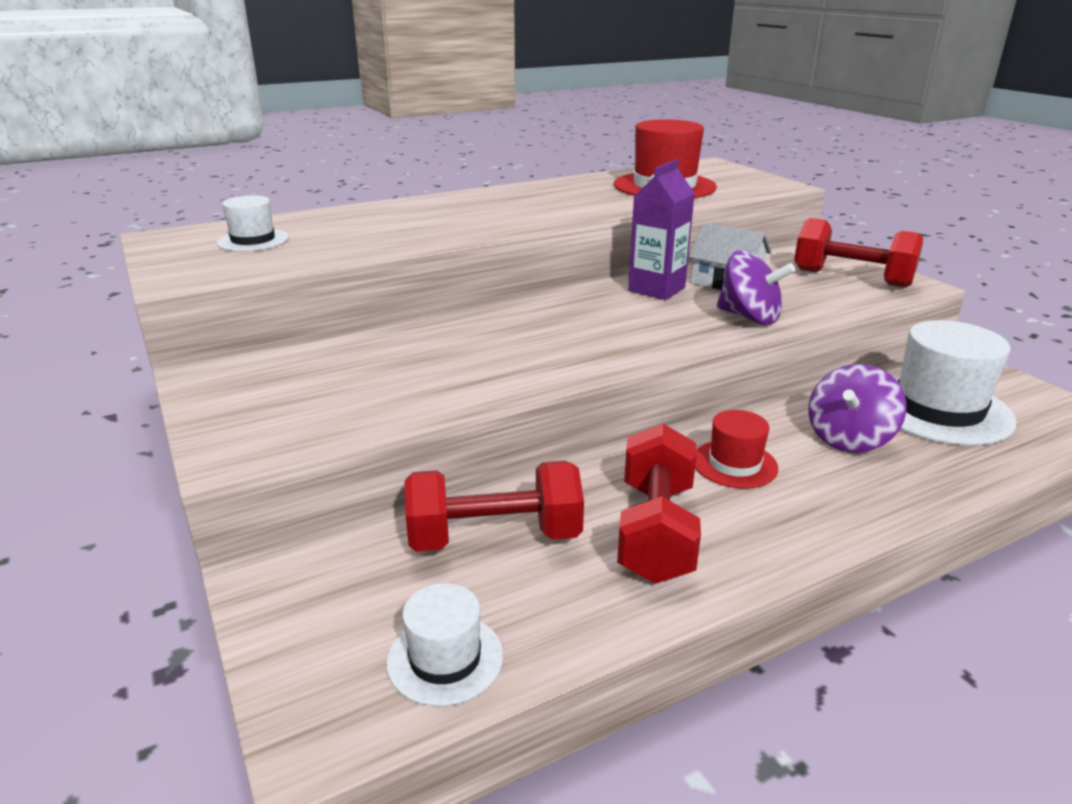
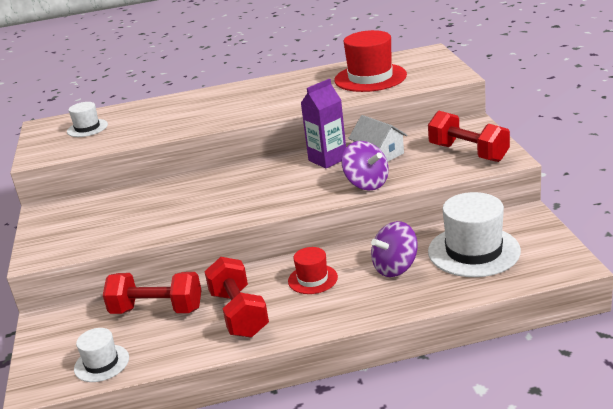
camera: 20 degrees right, 0 degrees up
red dumbbell [617,424,701,584] -> red dumbbell turned 45 degrees counterclockwise [204,257,269,338]

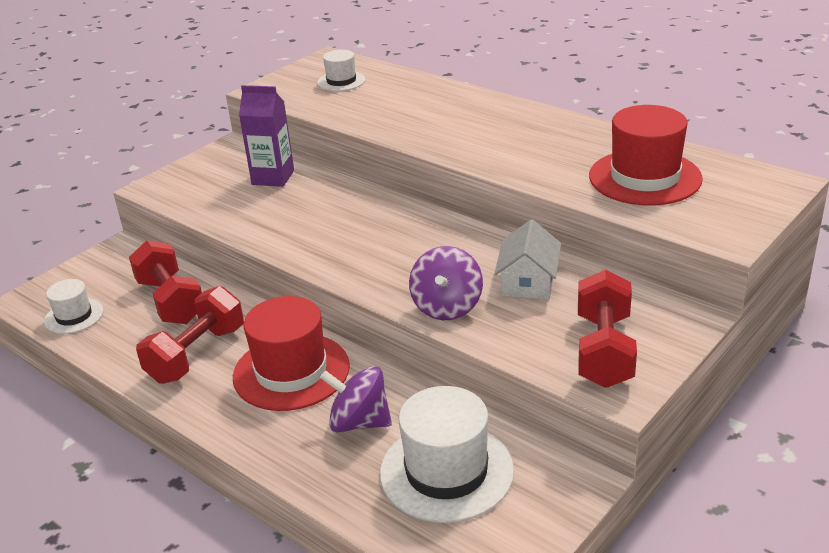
camera: 50 degrees right, 5 degrees up
red hat [288,247,338,294] -> red hat [233,296,350,411], size x1.83
purple carton [301,79,346,169] -> purple carton moved to [239,85,294,187]

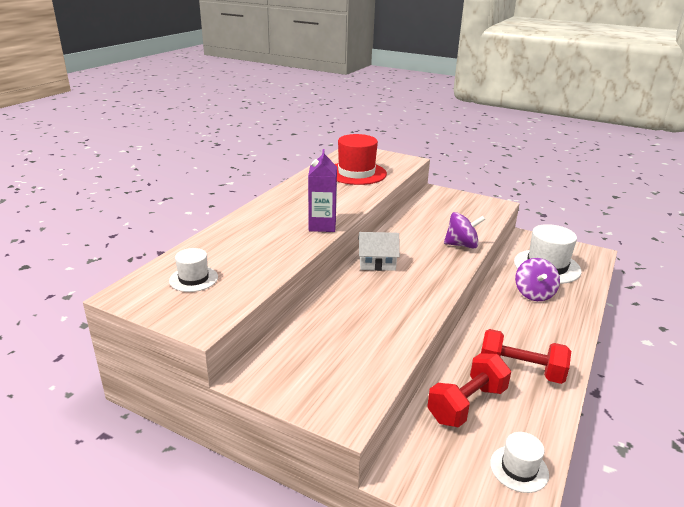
camera: 105 degrees left, 5 degrees down
red hat [233,296,350,411] -> none
purple carton [239,85,294,187] -> purple carton moved to [308,149,337,232]
white house [494,219,561,299] -> white house moved to [358,232,400,271]
red dumbbell [578,270,637,388] -> none

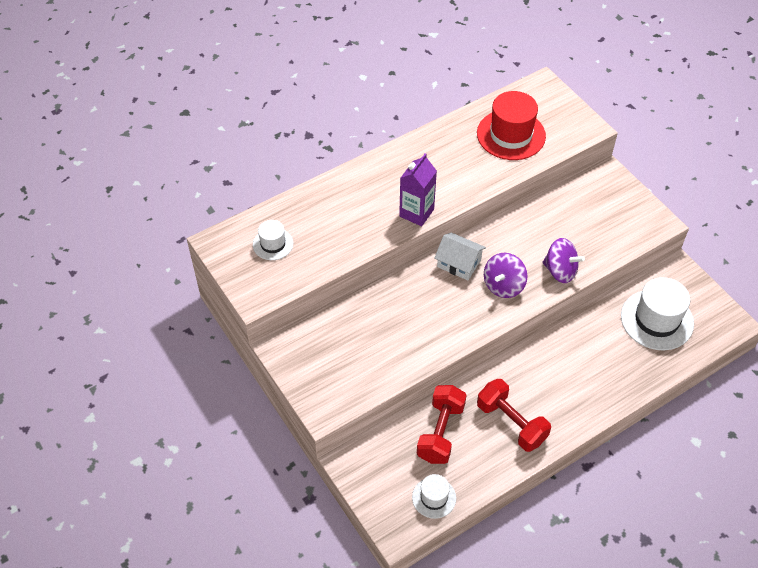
camera: 30 degrees right, 25 degrees up
red dumbbell [427,353,511,428] -> red dumbbell turned 60 degrees counterclockwise [417,385,466,464]
purple spinning top [515,258,560,301] -> purple spinning top moved to [484,253,527,298]

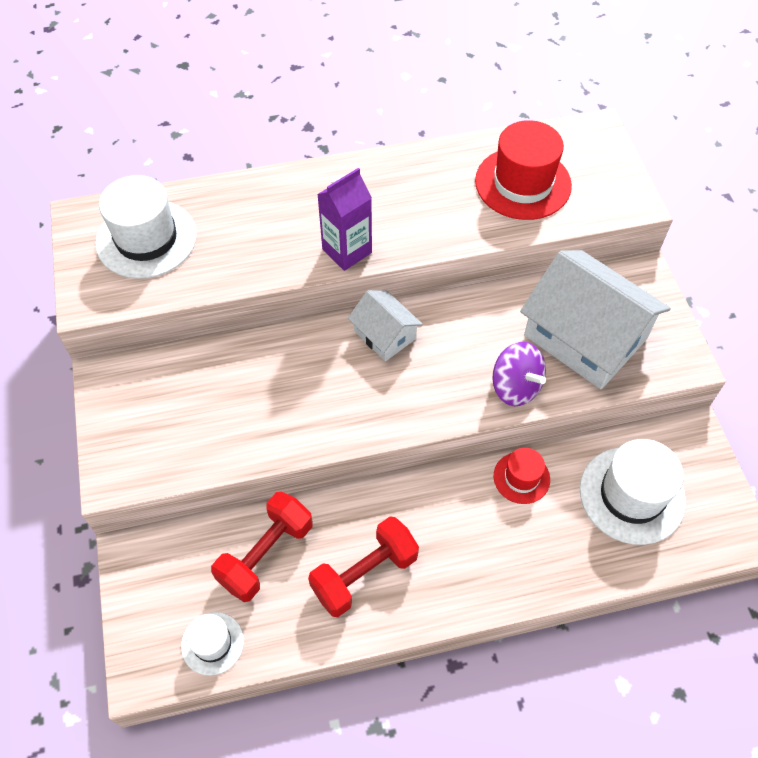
camera: 20 degrees right, 5 degrees up
white hat [253,220,293,260] -> white hat [95,175,197,279], size x1.83
red dumbbell [477,379,551,452] -> red dumbbell turned 75 degrees clockwise [308,516,419,617]
purple spinning top [484,253,527,298] -> none
none -> red hat [494,448,550,504]
none -> white house [520,250,671,389]

